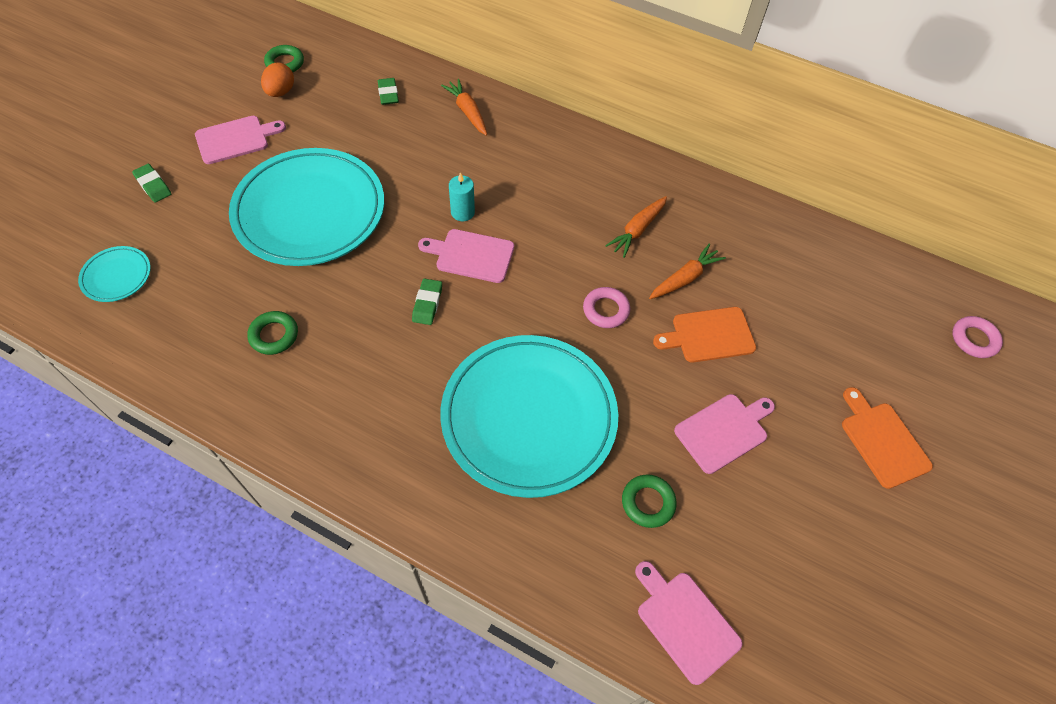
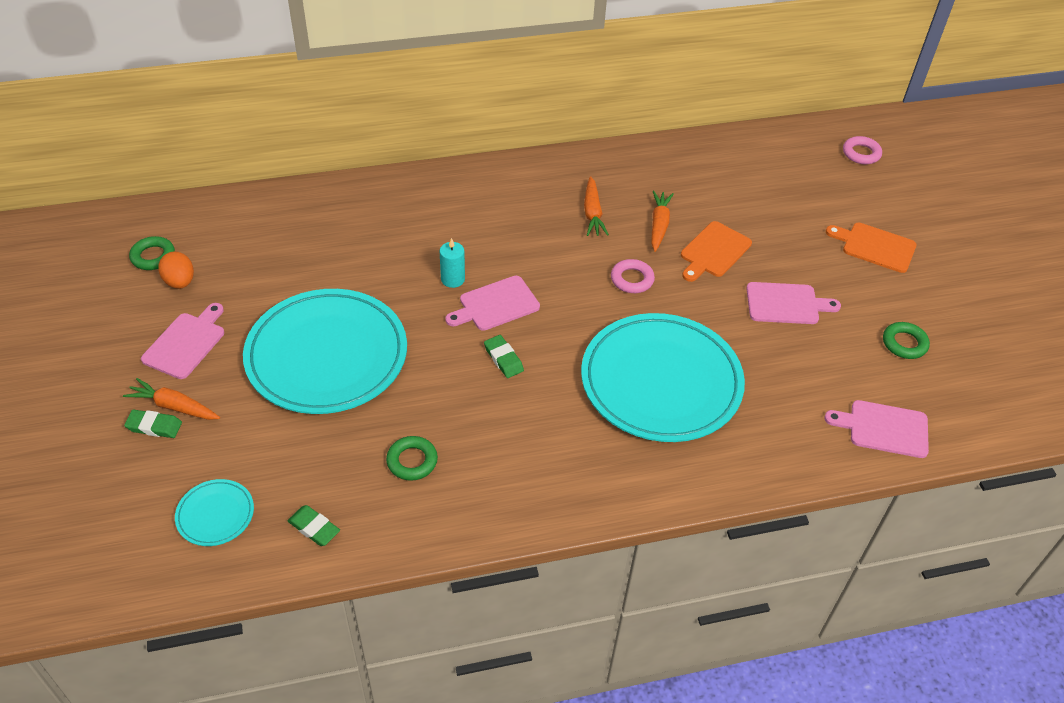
camera: 40 degrees left, 10 degrees down
green eraser [378,78,399,105] -> green eraser moved to [287,505,340,546]
orange carrot [441,79,487,136] -> orange carrot moved to [123,378,220,420]
green ring [622,474,677,528] -> green ring moved to [883,322,930,359]
pink cutting board [674,394,775,474] -> pink cutting board turned 75 degrees clockwise [746,282,841,324]

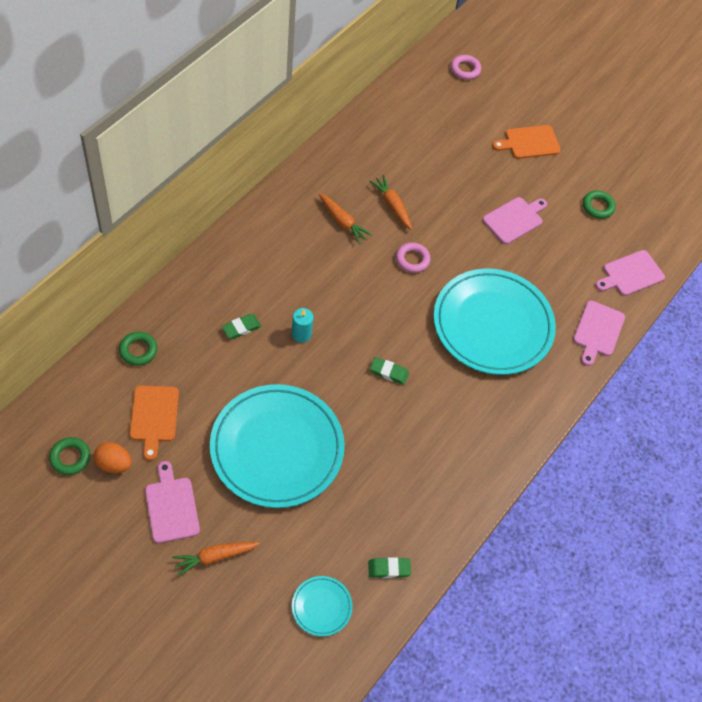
camera: 45 degrees left, 10 degrees up
green eraser [124,410,182,438] -> green eraser moved to [222,314,261,339]
green ring [386,436,438,481] -> green ring moved to [119,332,157,366]
pink cutting board [445,276,540,331] -> pink cutting board moved to [573,300,625,366]
orange cutting board [681,221,752,282] -> orange cutting board moved to [130,385,179,461]

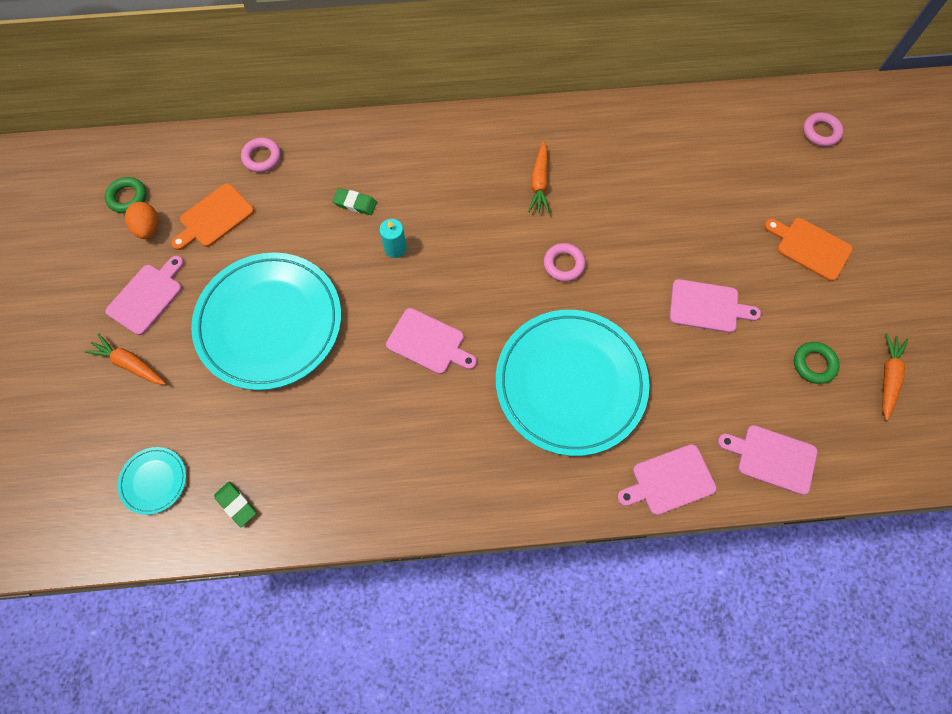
camera: 55 degrees right, 10 degrees up
green ring [119,332,157,366] -> pink ring [241,138,281,172]
orange carrot [369,175,412,230] -> orange carrot moved to [882,333,908,421]
green eraser [370,357,409,385] -> pink cutting board [386,308,477,374]

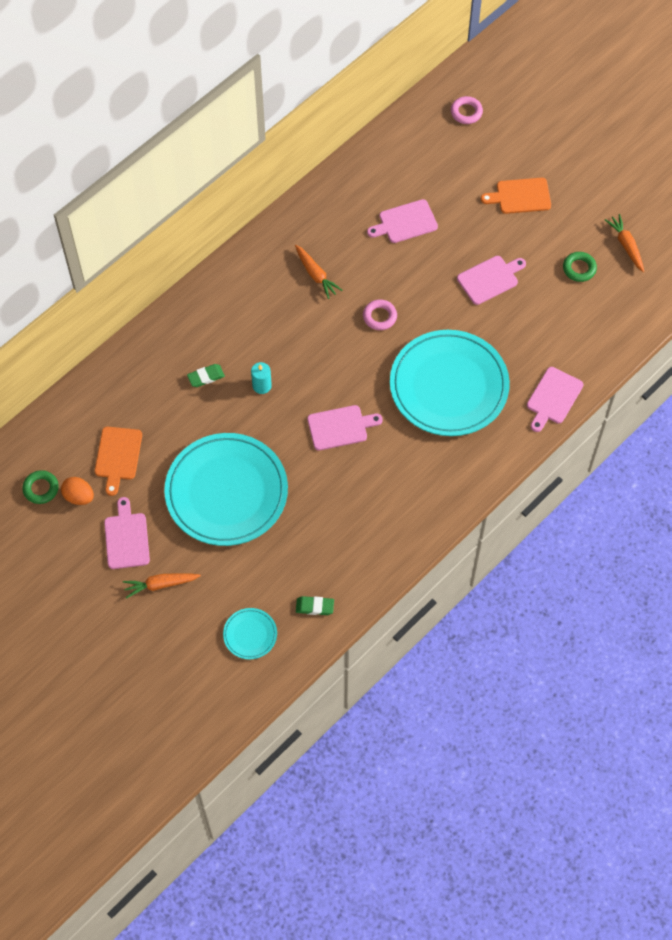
camera: 40 degrees left, 5 degrees down
pink ring [241,138,281,172] -> none
pink cutting board [718,425,817,495] -> pink cutting board moved to [367,199,438,243]

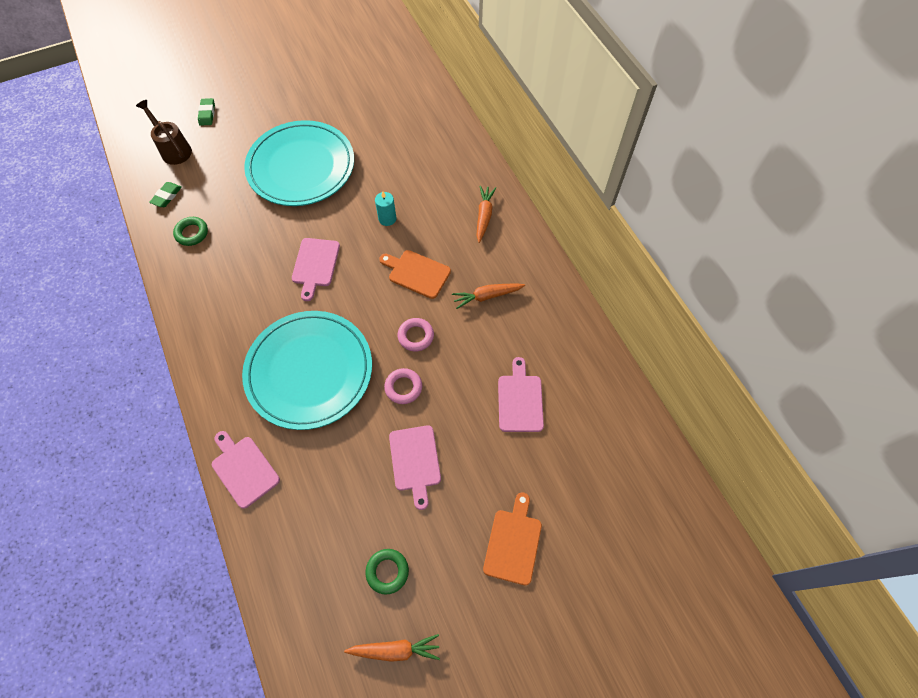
camera: 110 degrees right, 0 degrees up
green ring [22,470,59,504] -> green ring moved to [173,217,208,246]
orange egg [61,477,94,505] -> none
orange cutting board [95,427,142,496] -> orange cutting board moved to [379,250,451,299]
pink cutting board [104,497,150,569] -> none
orange carrot [123,573,201,599] -> orange carrot moved to [477,186,496,243]
green eraser [187,364,225,387] -> green eraser moved to [198,98,215,126]
turquoise plate [223,608,277,659] -> brown watering can [136,100,192,165]
pink ring [451,96,483,124] -> pink ring moved to [384,368,422,404]

